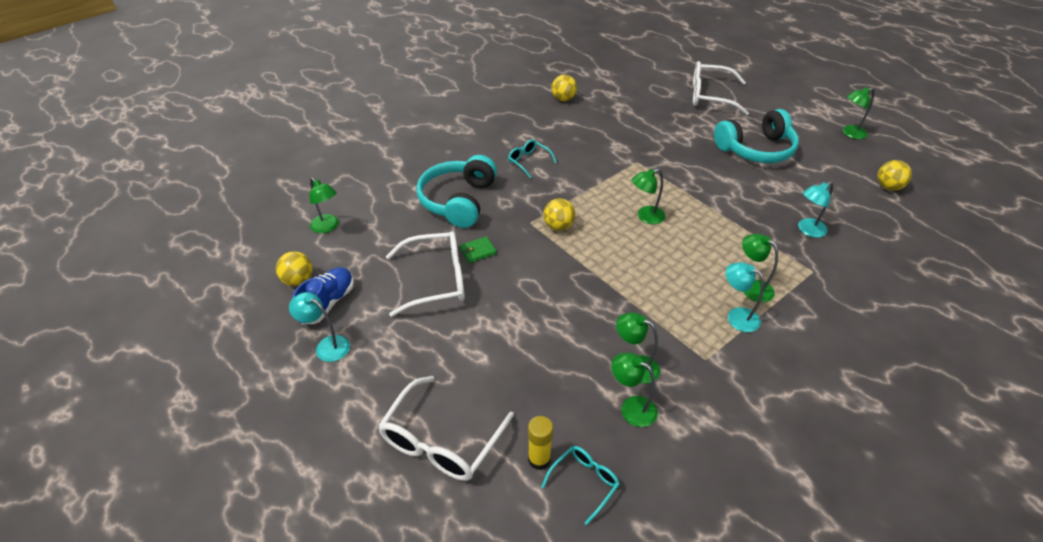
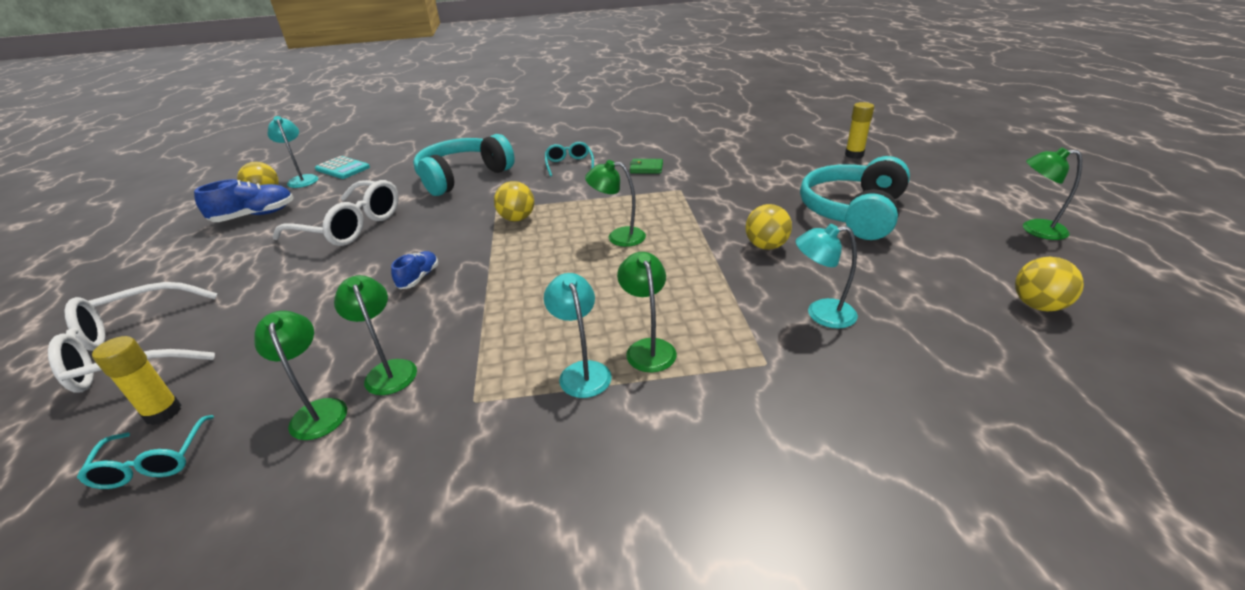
camera: 35 degrees right, 10 degrees down
turquoise lamp [289,292,350,362] -> turquoise lamp moved to [268,116,319,188]
green lamp [309,177,339,233] -> turquoise calculator [315,156,370,179]
green wallet [460,236,497,263] -> green wallet moved to [630,159,663,173]
turquoise glasses [541,446,620,525] -> turquoise glasses turned 90 degrees clockwise [77,415,214,489]
yellow ball [552,75,577,101] -> yellow ball moved to [745,204,792,250]
white glasses [693,61,749,116] -> yellow glue stick [845,102,874,159]
turquoise headphones [714,109,799,163] -> turquoise headphones turned 105 degrees clockwise [800,156,910,240]
none -> blue shoe [391,251,438,289]

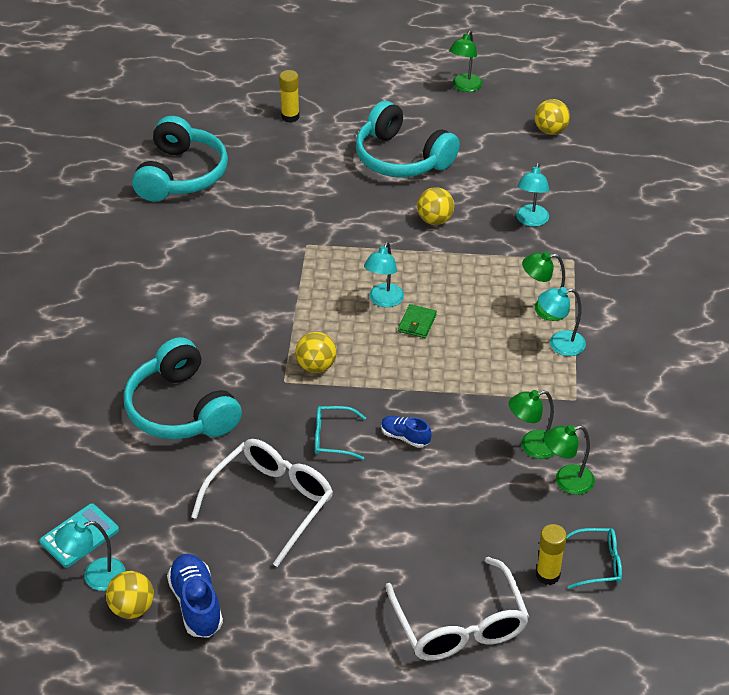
camera: 80 degrees left, 10 degrees up
turquoise glasses [545,142,594,177] -> turquoise glasses moved to [315,406,366,460]
green lamp [585,160,646,247] -> turquoise lamp [364,242,404,307]
green wallet [630,159,663,173] -> green wallet moved to [398,304,437,338]
none -> turquoise headphones [132,116,228,201]

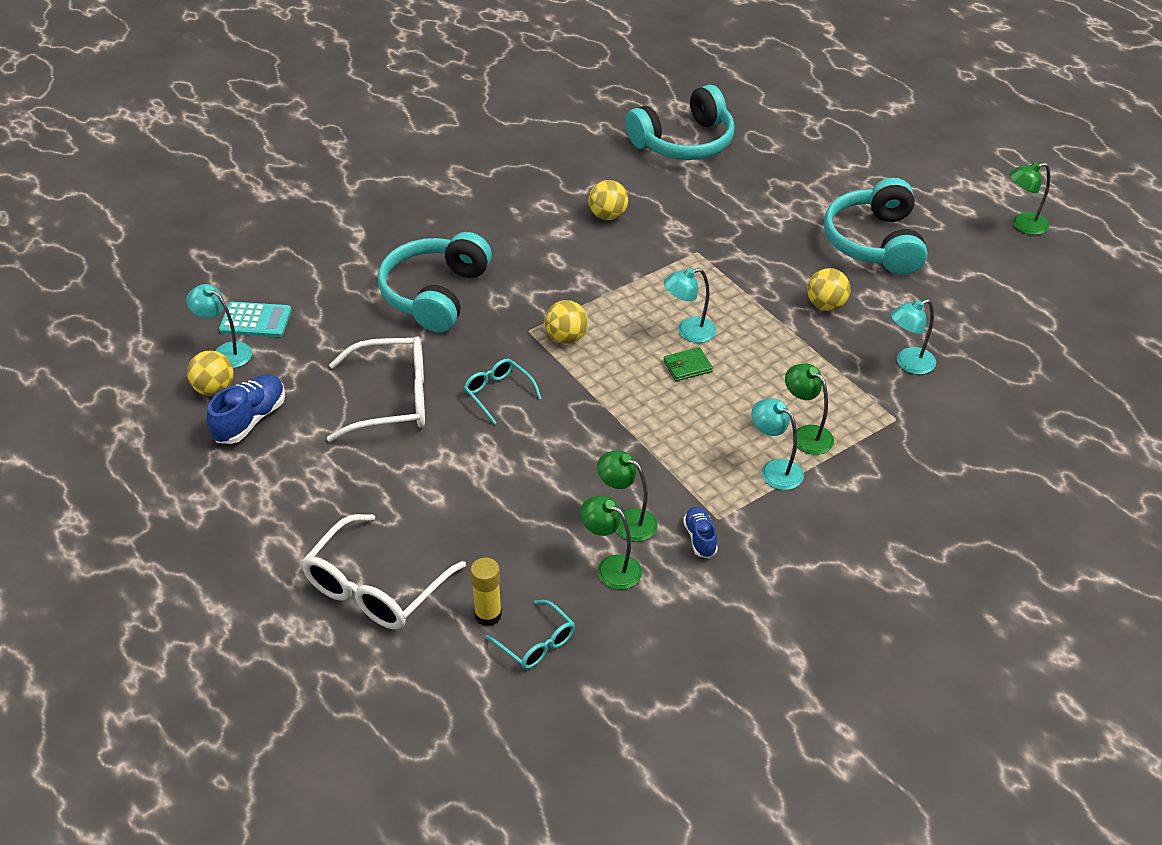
camera: 50 degrees right, 0 degrees up
yellow glue stick [279,70,300,123] -> none
blue shoe [381,416,432,448] -> blue shoe moved to [683,507,718,558]
yellow ball [535,99,570,134] -> yellow ball moved to [588,180,628,220]

